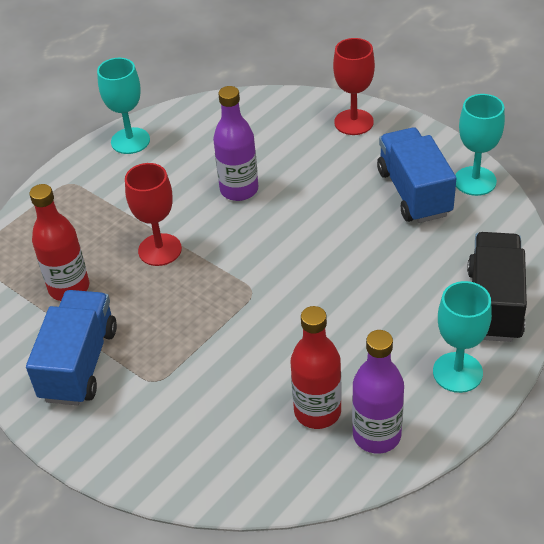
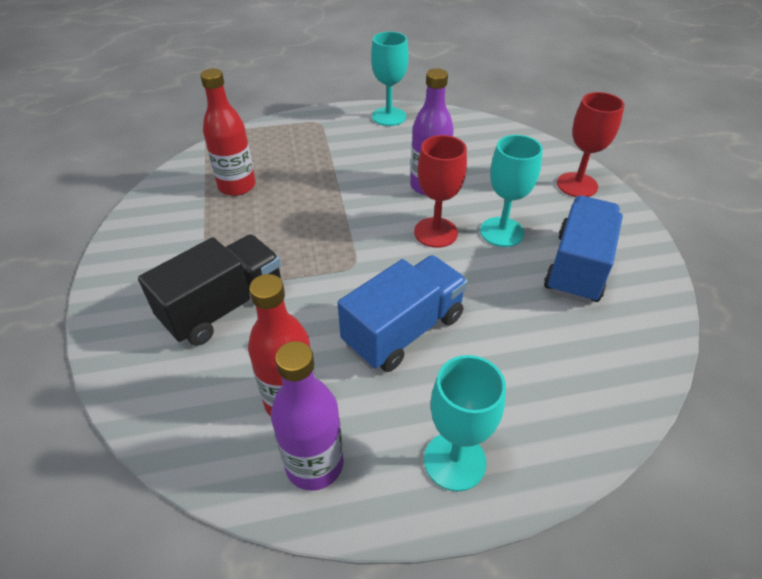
camera: 35 degrees right, 0 degrees up
blue truck [26,290,117,405] -> blue truck moved to [338,255,468,372]
red goblet [125,163,182,266] -> red goblet moved to [414,135,467,248]
turquoise goblet [455,94,505,196] -> turquoise goblet moved to [480,135,543,247]
black truck [467,232,527,342] -> black truck moved to [138,234,281,346]

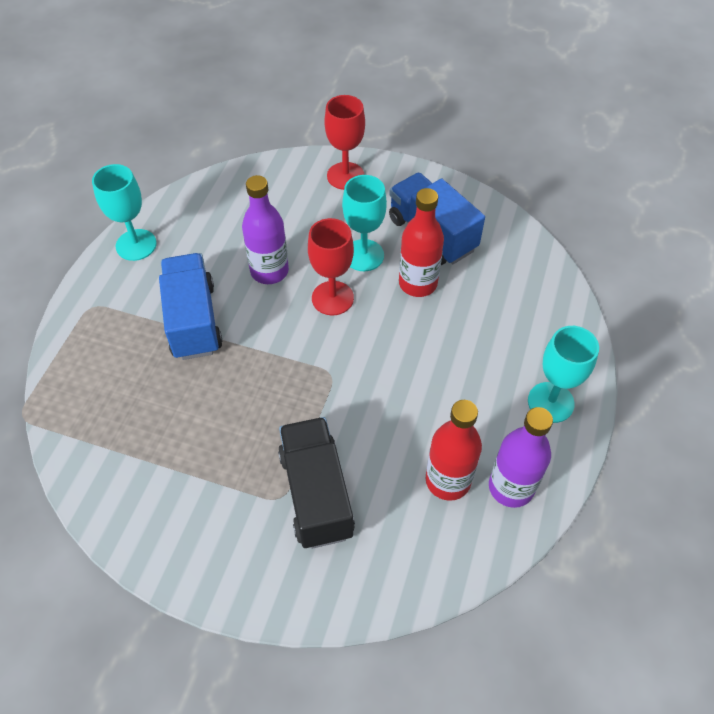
camera: 60 degrees left, 10 degrees up
red bottle [200,69,255,196] -> red bottle moved to [399,188,444,297]
blue truck [338,255,468,372] -> blue truck moved to [159,253,223,360]

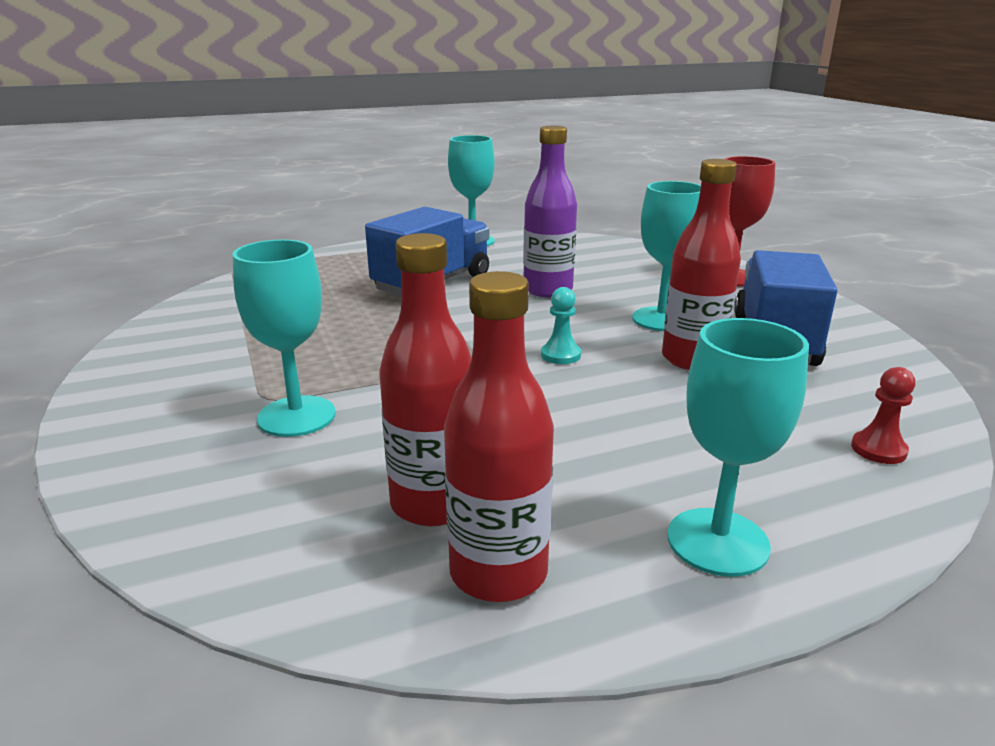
camera: 50 degrees right, 30 degrees down
black truck [278,417,355,549] -> turquoise goblet [232,240,336,437]
red goblet [308,218,354,315] -> none
purple bottle [489,407,553,508] -> red bottle [444,271,554,602]
none -> turquoise pawn [541,287,581,364]
none -> red pawn [851,367,915,464]

